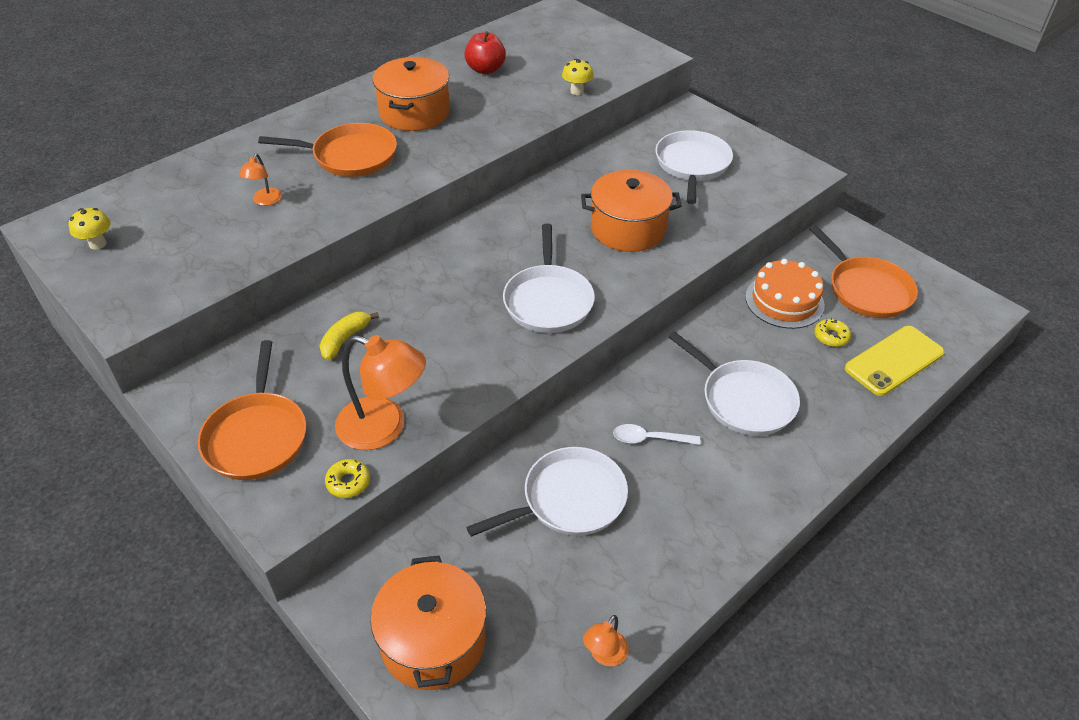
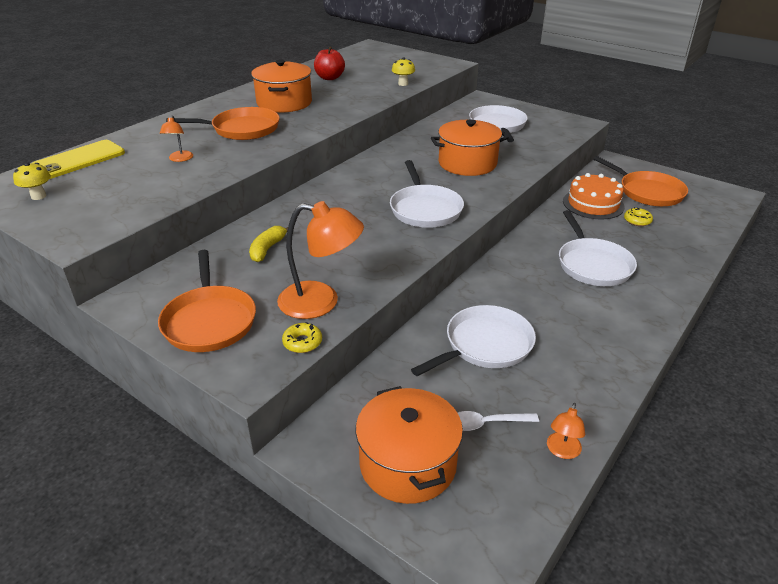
camera: 10 degrees left, 10 degrees down
white spoon [613,424,700,445] -> white spoon moved to [458,411,539,431]
white pan [669,331,800,436] -> white pan turned 45 degrees clockwise [559,210,637,286]
yellow phone [845,326,945,396] -> yellow phone moved to [31,140,125,179]

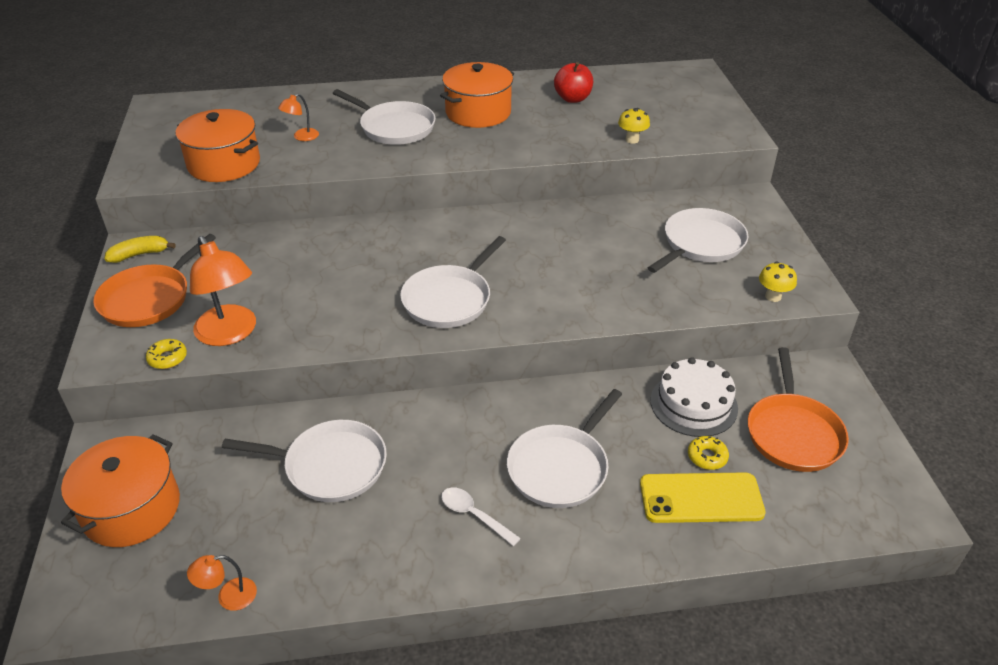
camera: 45 degrees right, 5 degrees up
yellow mushroom [13,162,51,200] -> yellow mushroom moved to [759,261,797,302]
yellow phone [31,140,125,179] -> yellow phone moved to [640,472,766,523]
orange pan [166,107,280,140] -> white pan [333,89,436,145]
yellow banana [249,226,288,262] -> yellow banana moved to [105,236,176,263]
orange pot [431,119,509,176] -> orange pot moved to [176,109,260,182]
white spoon [458,411,539,431] -> white spoon moved to [441,487,521,546]
orange cake [563,173,625,220] -> white cake [651,357,738,437]

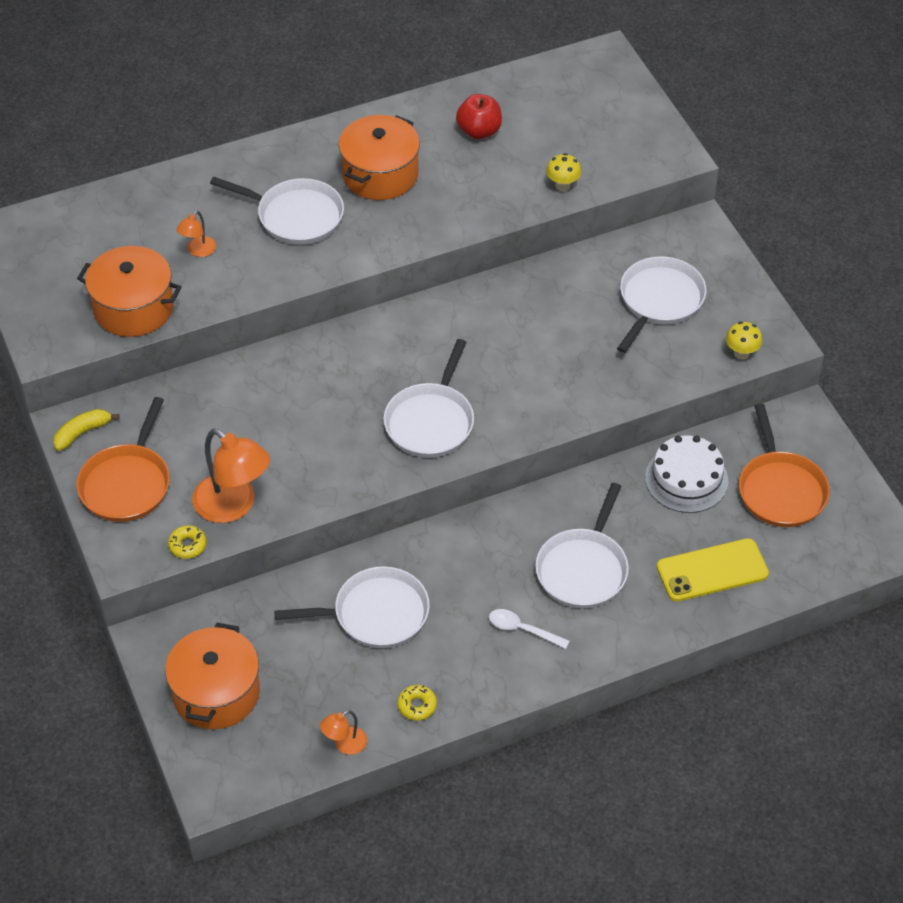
camera: 15 degrees left, 10 degrees up
yellow donut [688,436,729,470] -> yellow donut moved to [397,685,437,721]

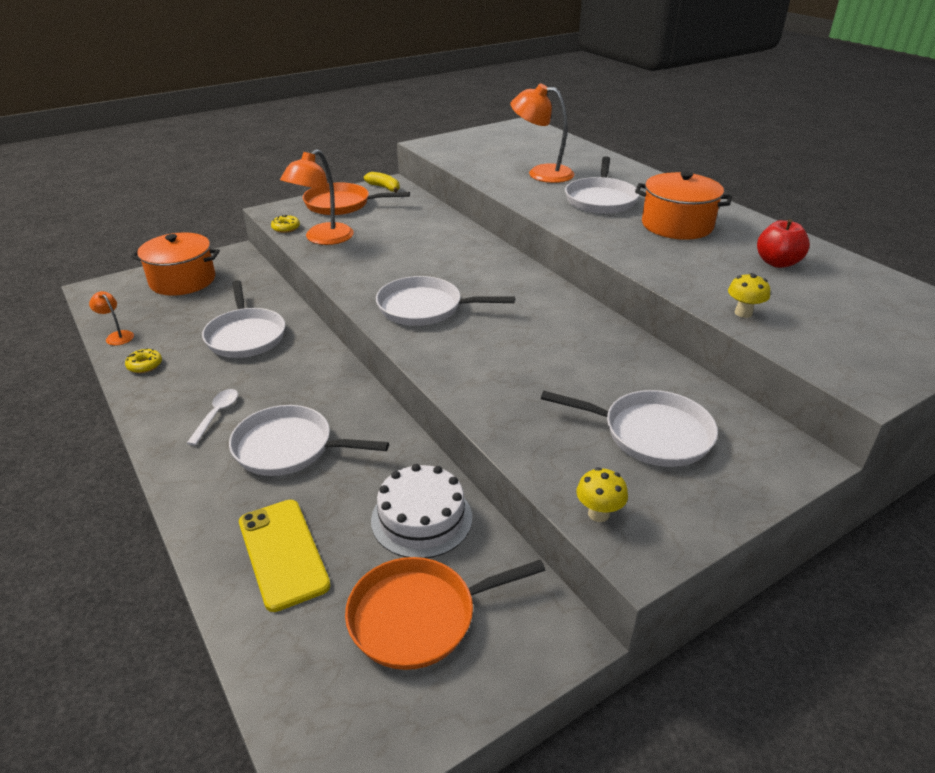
camera: 80 degrees right, 15 degrees down
orange pot [77,246,182,337] -> none
orange lamp [176,211,216,257] -> orange lamp [510,84,574,183], size x2.03

